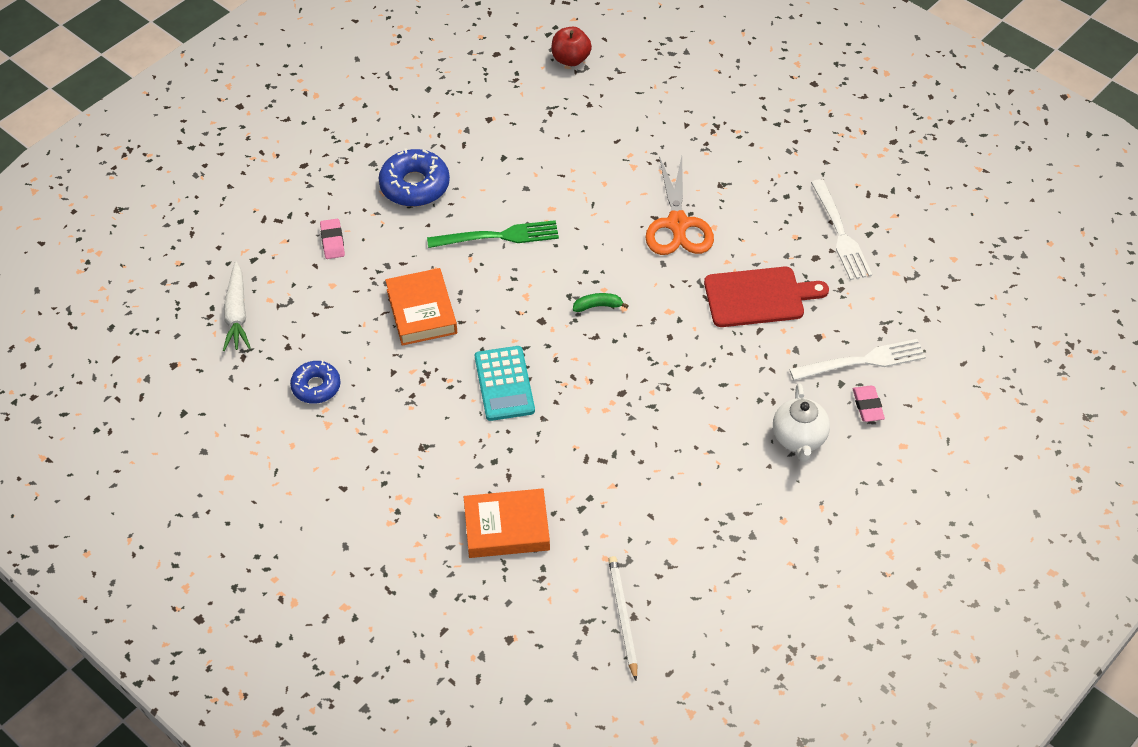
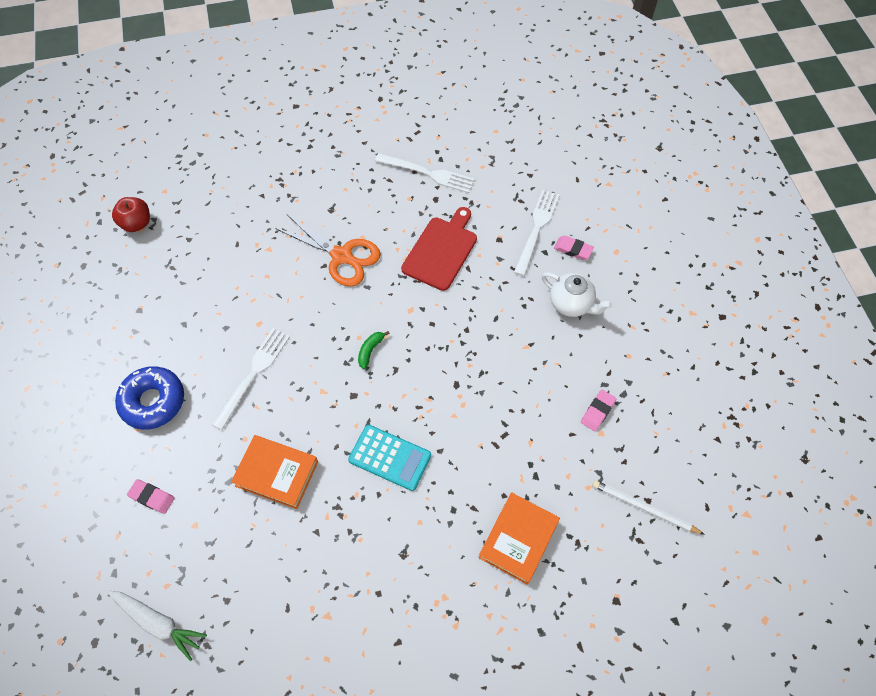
camera: 55 degrees left, 10 degrees up
blue donut [290,360,341,404] -> none
green fork [427,220,559,248] -> white fork [212,328,290,430]
none -> pink eraser [581,390,616,431]

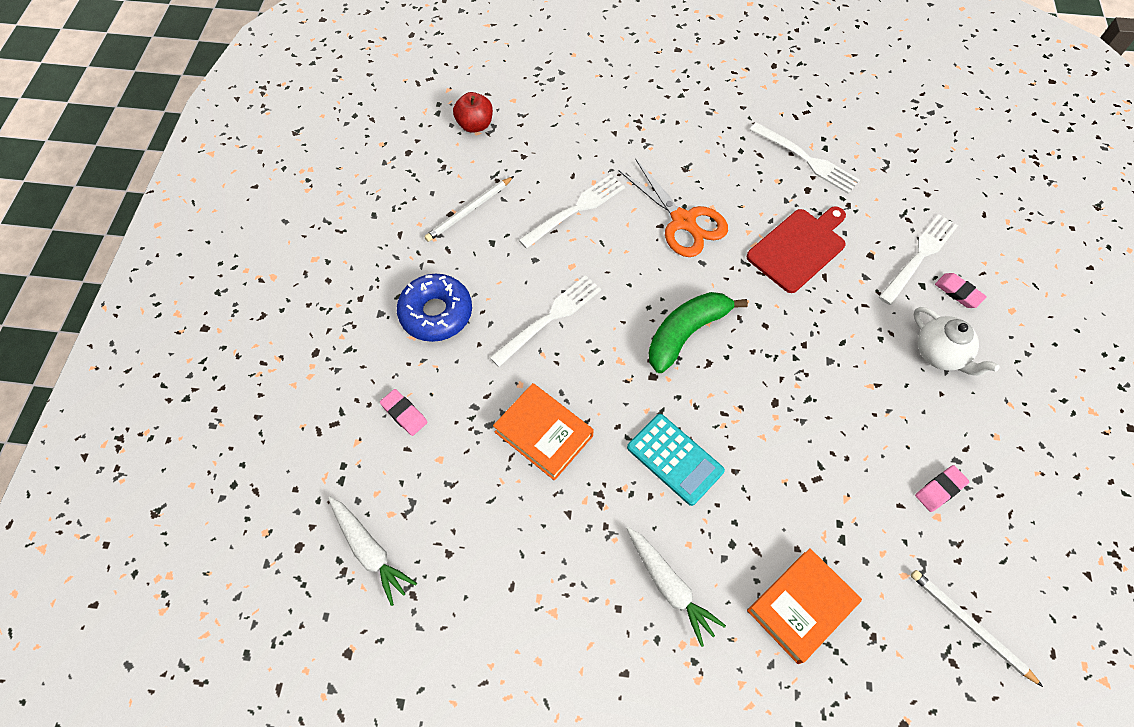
camera: 20 degrees right, 0 degrees up
green banana [358,331,390,369] -> green banana [649,292,748,373], size x2.18
none -> white pencil [424,176,514,242]
none -> white fork [519,174,625,249]
none -> white carrot [627,527,726,647]

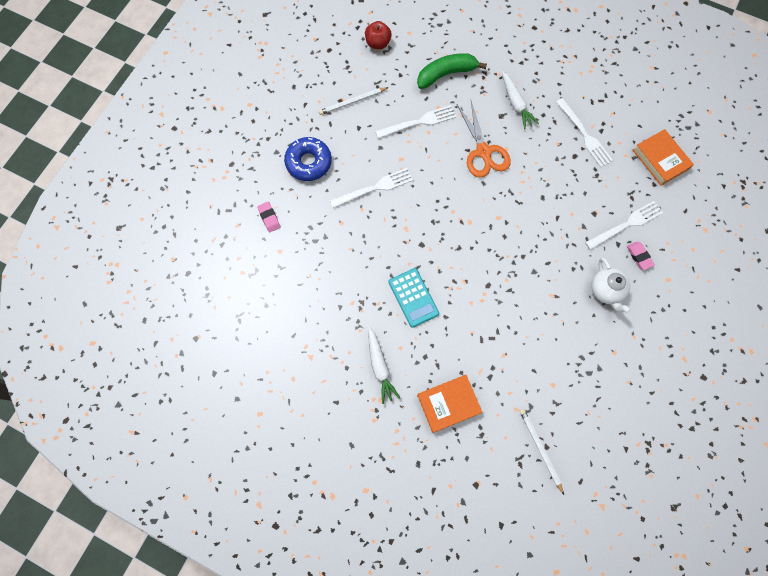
camera: 20 degrees right, 10 degrees up
white carrot [328,497,417,606] -> white carrot moved to [502,71,539,129]
orange book [493,383,594,481] -> orange book moved to [633,129,694,186]
green banana [649,292,748,373] -> green banana moved to [417,53,487,89]
red cutting board [747,206,846,293] -> none
pink eraser [915,465,969,512] -> none

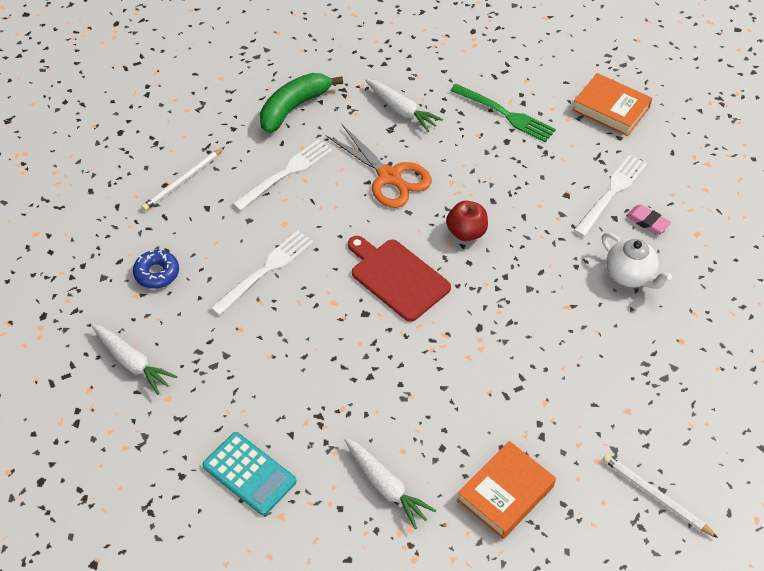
camera: 25 degrees left, 20 degrees down
pink eraser [257,202,281,232] -> white carrot [91,324,177,395]
blue donut [284,137,332,181] -> blue donut [133,250,179,289], size x0.65
red apple [365,21,392,49] -> red apple moved to [446,201,488,241]
turquoise calculator [388,268,439,328] -> turquoise calculator moved to [202,432,297,516]
white fork [556,98,613,167] -> green fork [450,84,556,142]
none -> red cutting board [348,236,451,322]

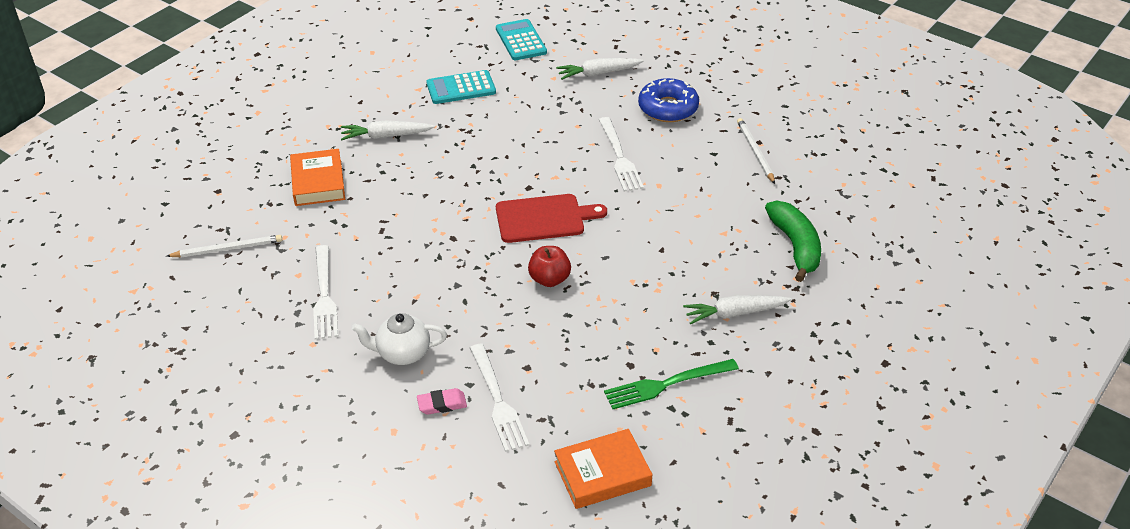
camera: 125 degrees right, 10 degrees down
blue donut [133,250,179,289] -> blue donut [638,78,699,122], size x1.55
white fork [232,139,333,211] -> white fork moved to [313,245,338,340]
orange scissors [326,124,432,208] -> none
none -> turquoise calculator [496,19,547,60]

